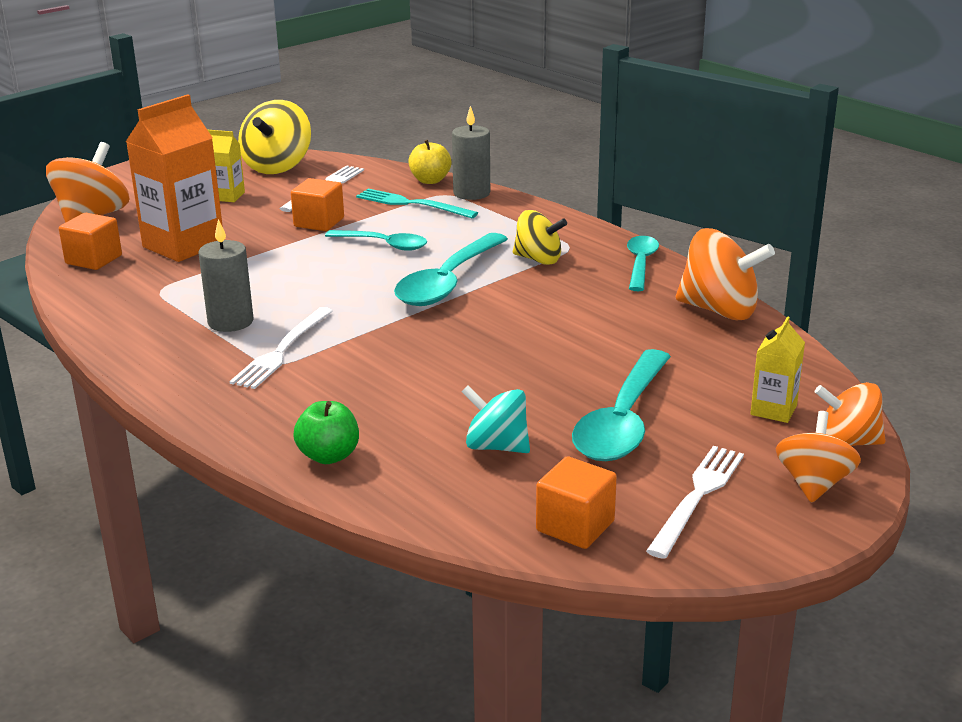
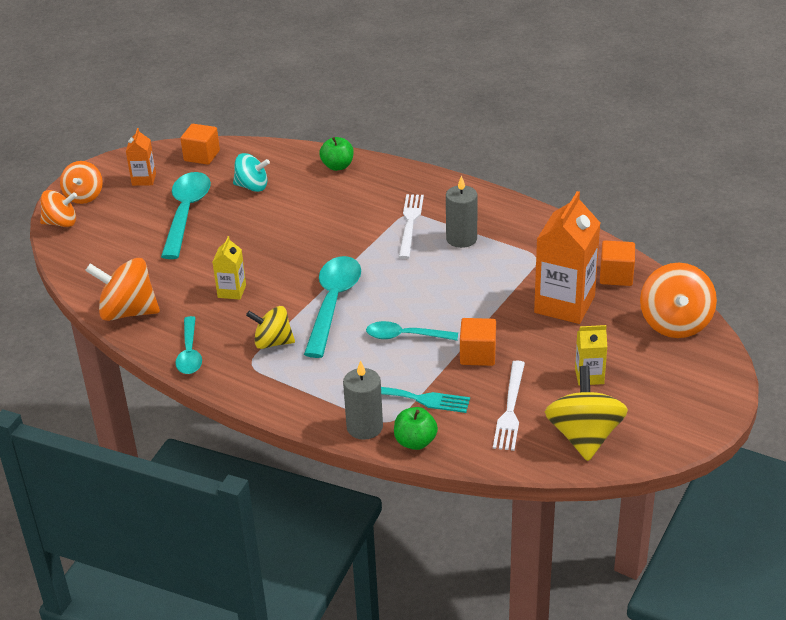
camera: 165 degrees right, 10 degrees up
yellow apple [408,140,451,184] -> green apple [394,407,438,450]
white fork [646,446,744,559] -> orange carton [126,128,156,186]
yellow carton [750,316,805,423] -> yellow carton moved to [213,236,246,300]

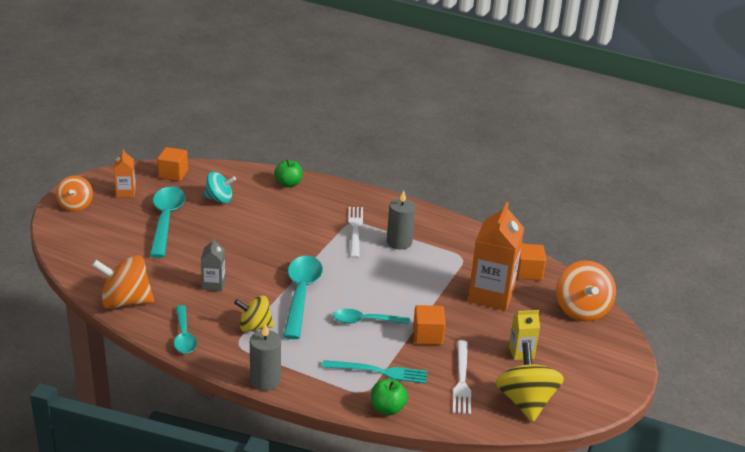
camera: 10 degrees left, 5 degrees down
orange spinning top [40,190,77,227] -> none
yellow carton [213,236,246,300] -> grey carton [201,238,225,291]
grey candle [343,360,383,440] -> grey candle moved to [250,323,281,391]

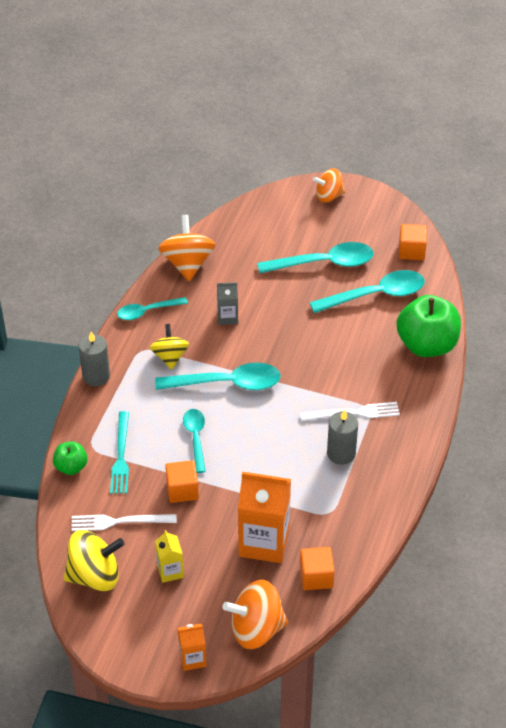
camera: 85 degrees right, 15 degrees up
orange carton [114,149,136,197] -> orange carton moved to [178,624,206,671]
turquoise spinning top [203,171,236,203] -> turquoise spoon [309,270,425,313]
green apple [274,160,303,187] -> green apple [397,295,461,357], size x1.98

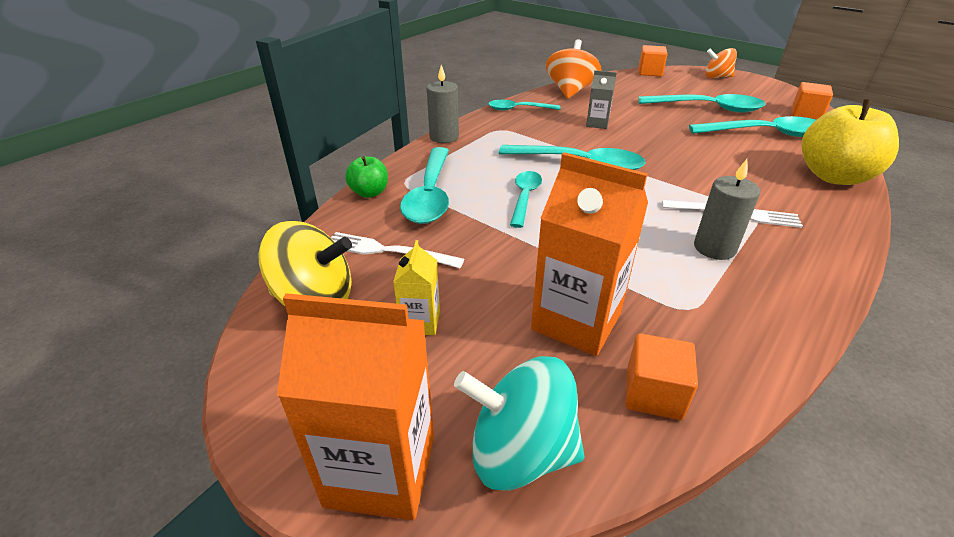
camera: 20 degrees right, 10 degrees down
turquoise fork [110,411,129,494] -> turquoise spoon [400,147,449,224]
yellow spinning top [150,324,189,370] -> none
orange cube [165,460,199,503] -> orange cube moved to [638,45,668,76]
orange carton [178,624,206,671] -> orange carton [277,293,434,520], size x1.98
orange spinning top [223,580,288,649] -> turquoise spinning top [454,356,584,491]
green apple [397,295,461,357] -> yellow apple [801,99,899,185]

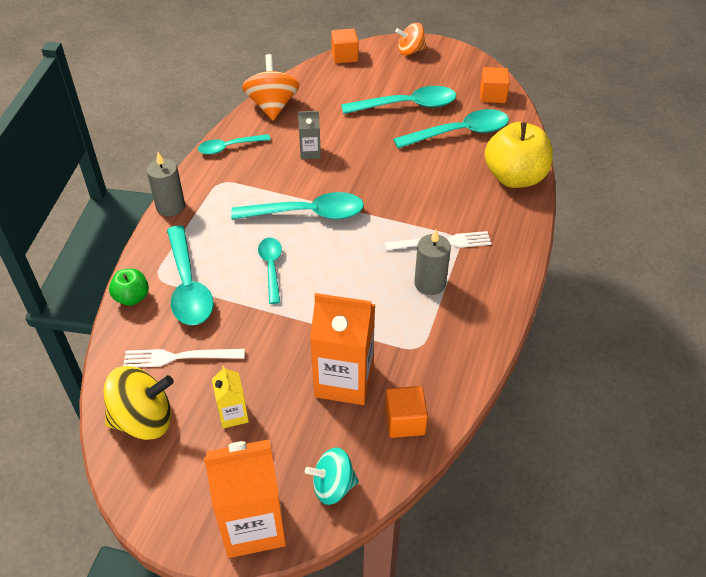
camera: 20 degrees left, 10 degrees up
turquoise spinning top [454,356,584,491] -> turquoise spinning top [305,447,359,505], size x0.66

